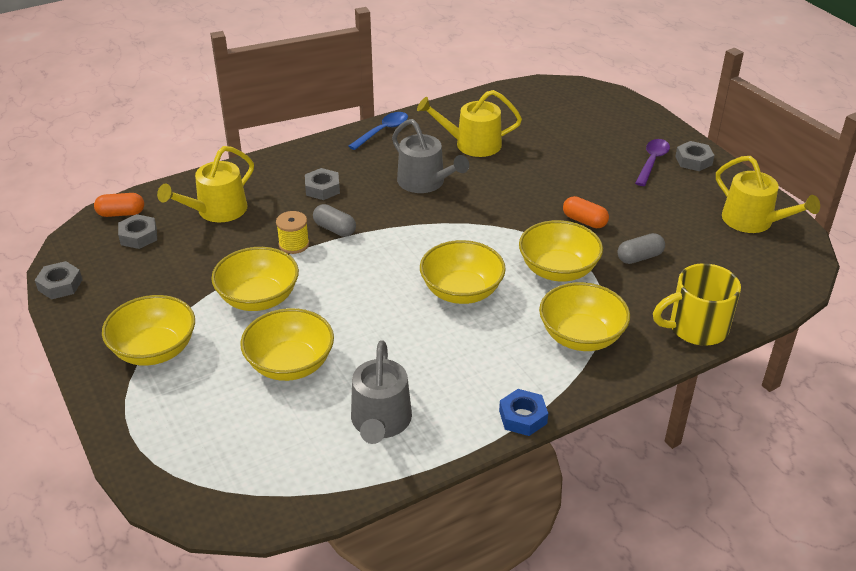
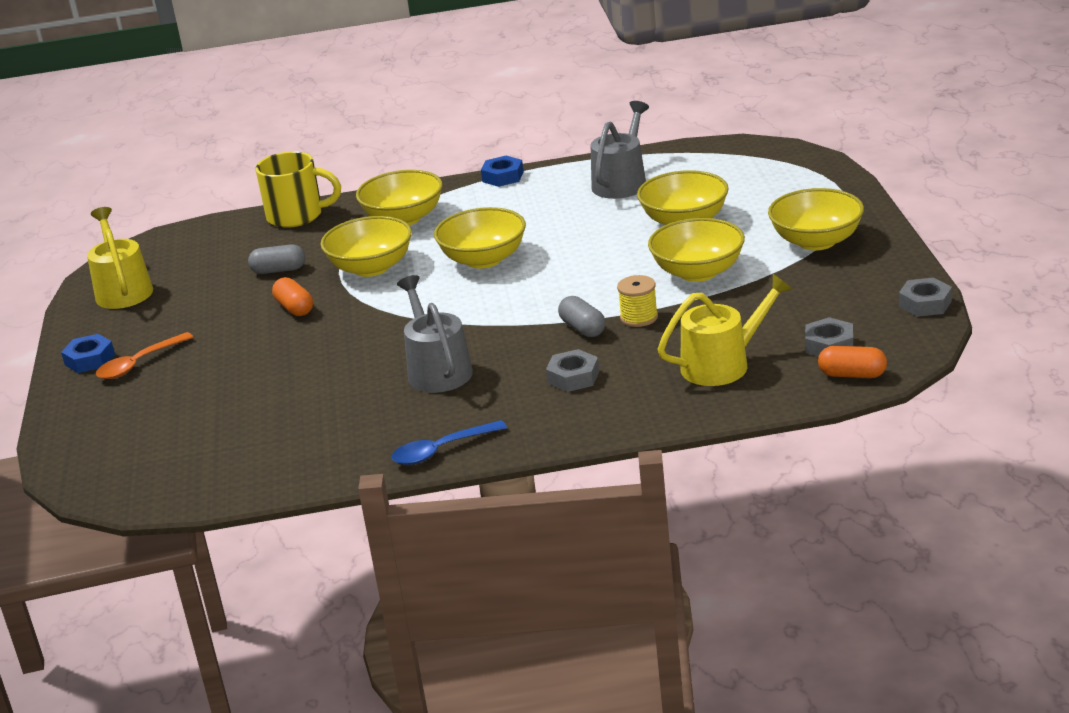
camera: 155 degrees left, 10 degrees down
yellow watering can [417,90,522,157] -> none
purple spoon [635,139,670,186] -> orange spoon [96,332,193,379]
grey nut [675,141,714,171] -> blue nut [61,334,115,373]

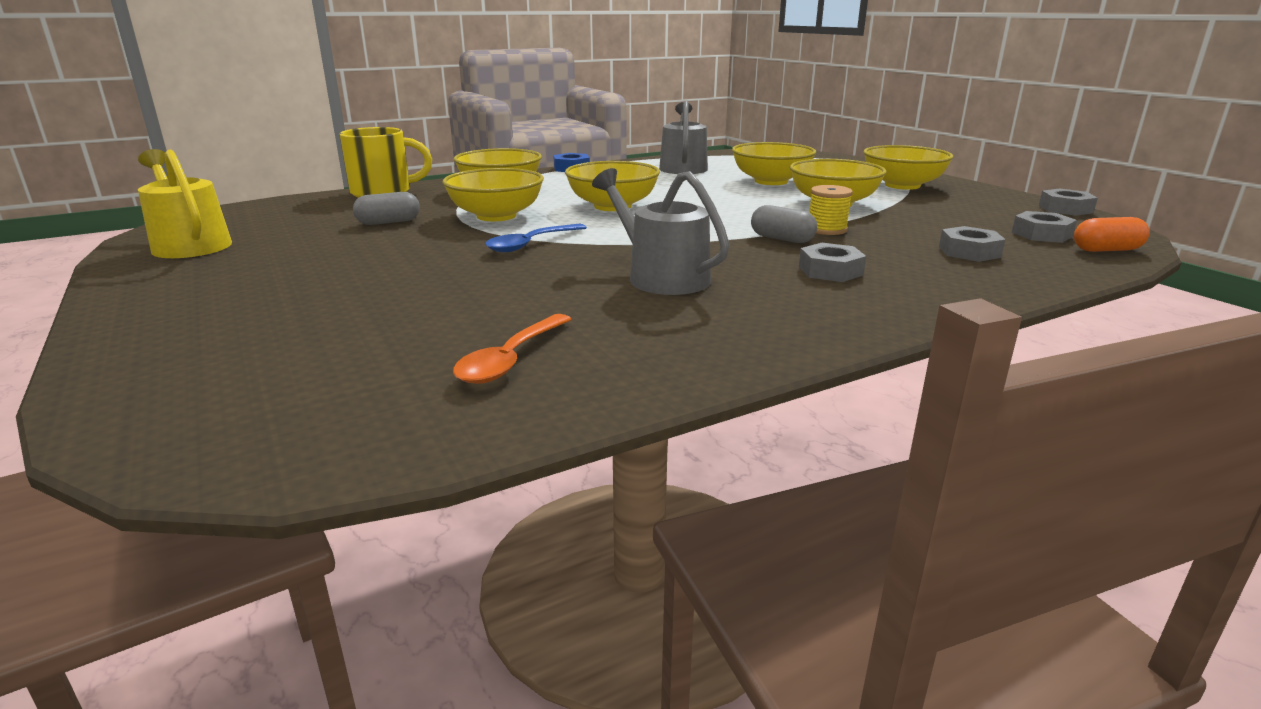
camera: 25 degrees left, 5 degrees down
blue nut [61,334,115,373] -> none
orange spoon [96,332,193,379] -> orange spoon moved to [453,314,571,384]
orange capsule [272,277,313,316] -> none
blue spoon [391,420,507,465] -> blue spoon moved to [485,224,587,252]
yellow watering can [658,274,792,386] -> grey nut [939,226,1006,262]

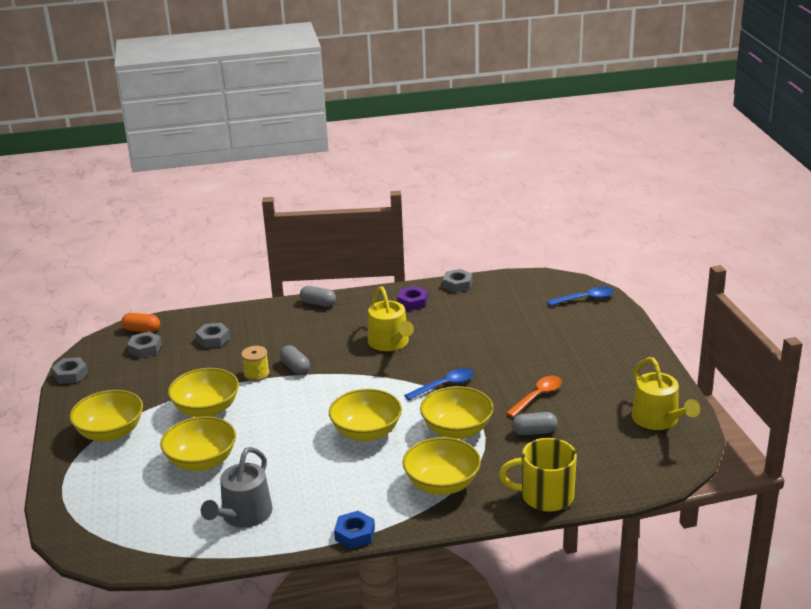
camera: 160 degrees left, 5 degrees up
orange spoon [453,314,571,384] -> orange spoon moved to [506,376,562,417]
grey watering can [592,168,730,295] -> yellow watering can [368,286,414,351]
grey nut [799,243,866,282] -> grey nut moved to [443,269,472,293]
none -> grey capsule [300,286,336,307]
none -> purple nut [398,286,428,311]
none -> blue spoon [547,287,614,306]

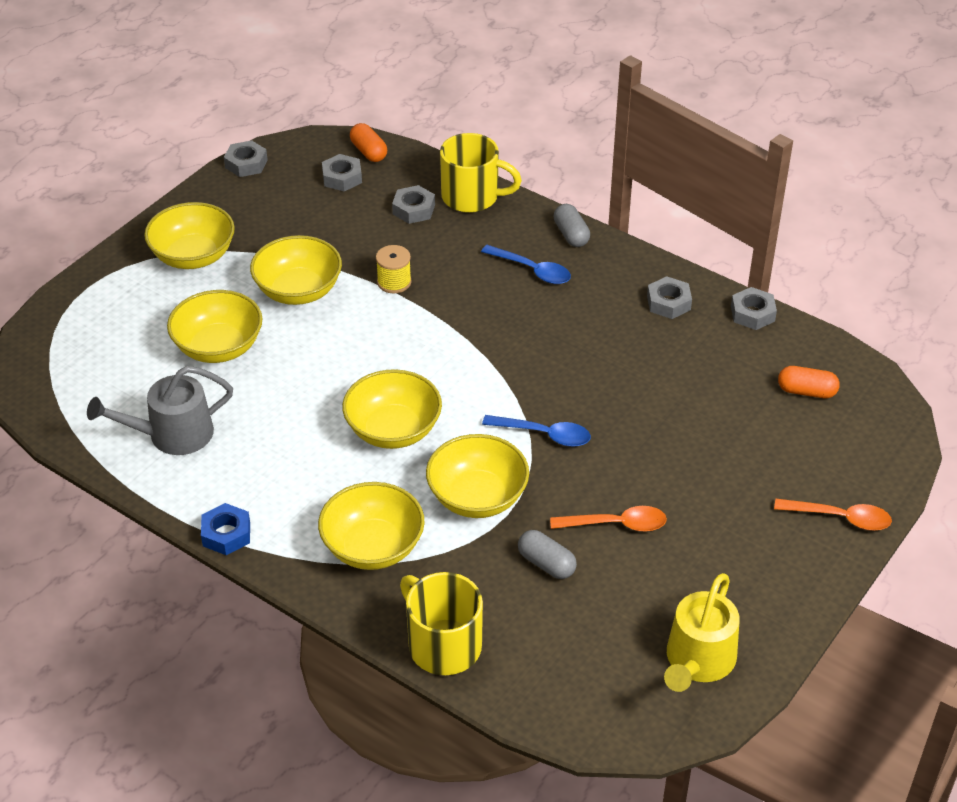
camera: 45 degrees right, 15 degrees up
grey capsule [280,345,310,375] -> none
yellow watering can [368,286,414,351] -> none
purple nut [398,286,428,311] -> grey nut [647,276,692,319]
blue spoon [547,287,614,306] -> blue spoon moved to [481,245,571,284]
none -> yellow mug [440,133,522,213]
none -> orange spoon [774,499,892,531]
none -> orange capsule [778,366,840,398]

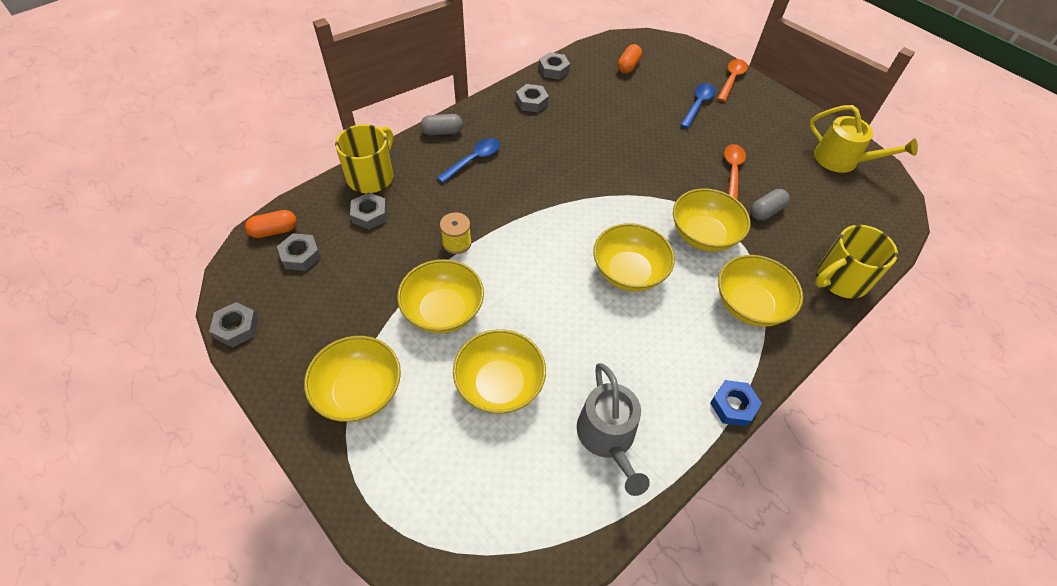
camera: 80 degrees left, 10 degrees up
blue spoon [482,415,591,447] -> blue spoon moved to [680,83,716,128]

